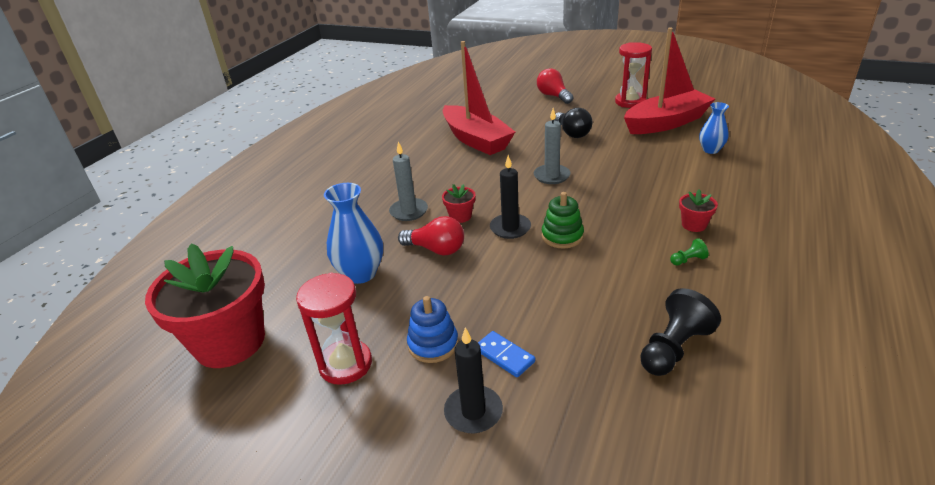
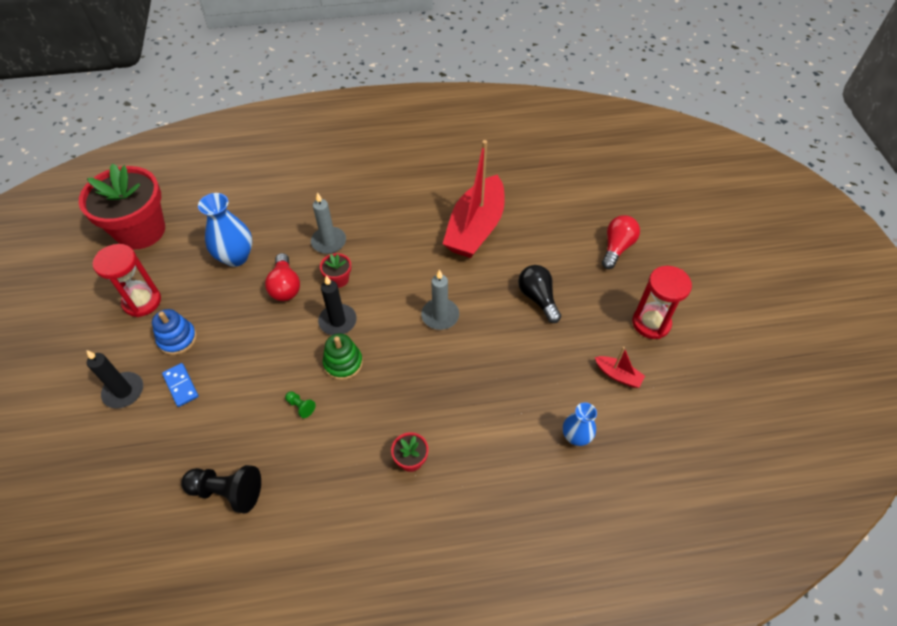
camera: 55 degrees right, 20 degrees up
blue domino [478,331,535,377] -> blue domino turned 45 degrees counterclockwise [162,363,199,407]
black light bulb [554,108,592,138] -> black light bulb turned 120 degrees clockwise [518,265,561,323]
red boat [624,28,715,134] -> red boat [595,347,645,388], size x0.42
green pawn [670,238,709,265] -> green pawn moved to [285,391,316,418]

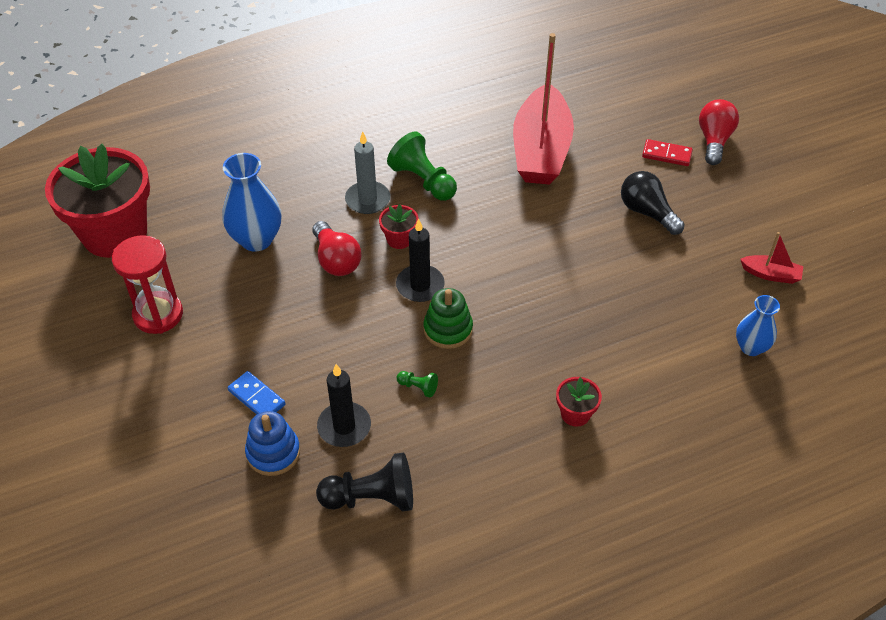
camera: 15 degrees left, 5 degrees down
black candle [86,350,143,408] -> black candle moved to [317,364,371,447]
blue stacking toy [152,309,197,355] -> blue stacking toy moved to [245,411,300,476]
grey candle [421,269,459,330] -> none
red hourglass [632,266,692,339] -> none
none -> green pawn [387,132,457,201]
none -> red domino [642,139,693,166]

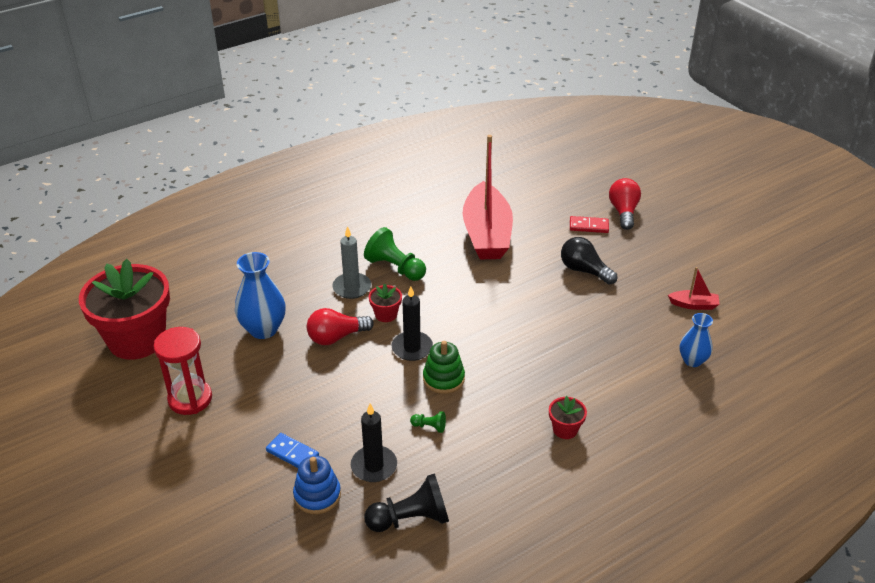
camera: 10 degrees left, 10 degrees down
red light bulb [313,221,362,276] -> red light bulb turned 105 degrees clockwise [307,308,374,345]

